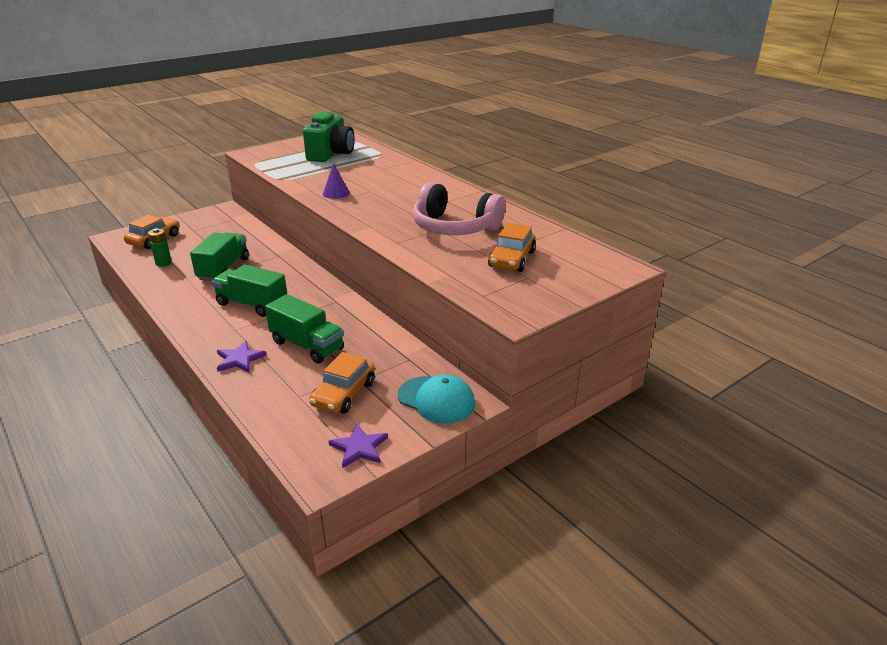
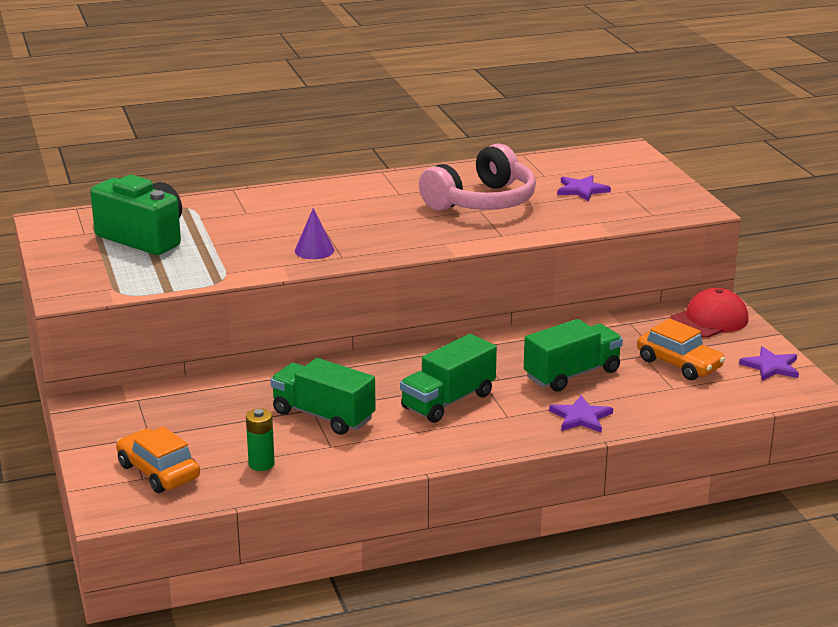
camera: 70 degrees left, 5 degrees down
turquoise cap [398,375,475,424] -> red cap [670,288,749,338]
orange car [488,223,536,272] -> purple star [557,175,611,202]

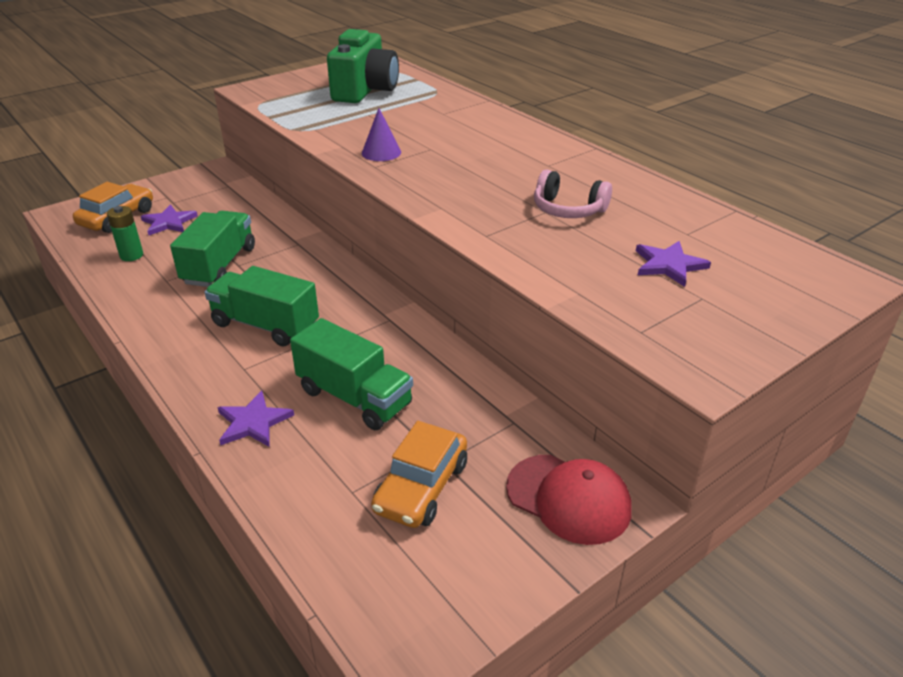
camera: 70 degrees right, 10 degrees up
pink headphones [419,143,536,211] -> pink headphones [534,169,612,218], size x0.57
purple star [739,346,799,381] -> purple star moved to [141,205,198,235]

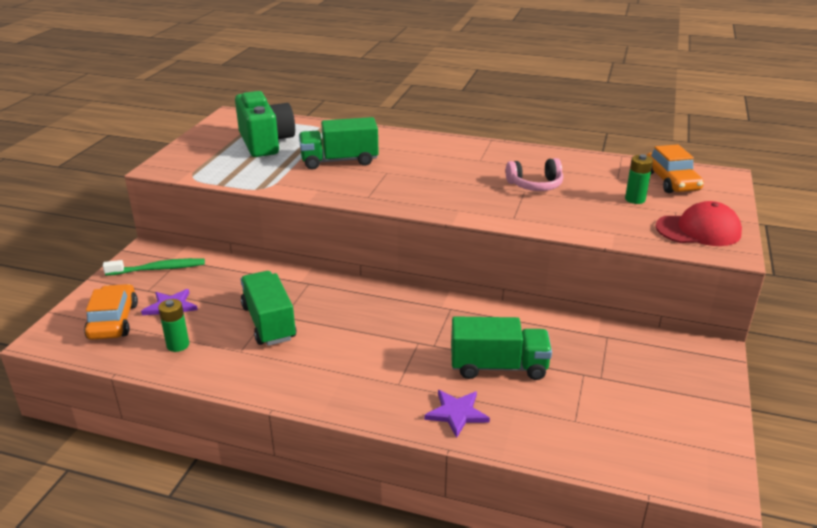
camera: 35 degrees left, 5 degrees down
green truck [205,266,319,347] -> green truck moved to [299,117,379,170]
purple cone [362,108,401,161] -> none
orange car [371,421,467,528] -> orange car moved to [646,144,704,193]
red cap [506,455,632,545] -> red cap moved to [656,201,742,246]
purple star [636,241,711,287] -> green battery [625,154,653,204]
none -> green toothbrush [103,258,205,276]

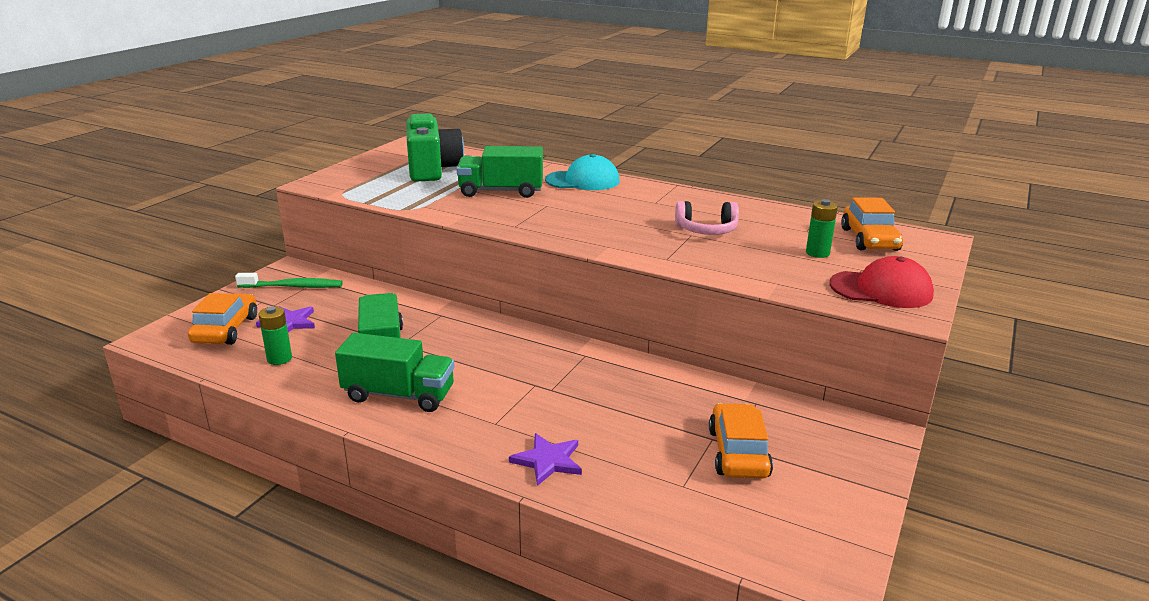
camera: 10 degrees right, 5 degrees down
green truck [451,316,552,380] -> green truck moved to [335,333,454,412]
none -> turquoise cap [545,154,619,190]
none -> orange car [709,403,773,479]

